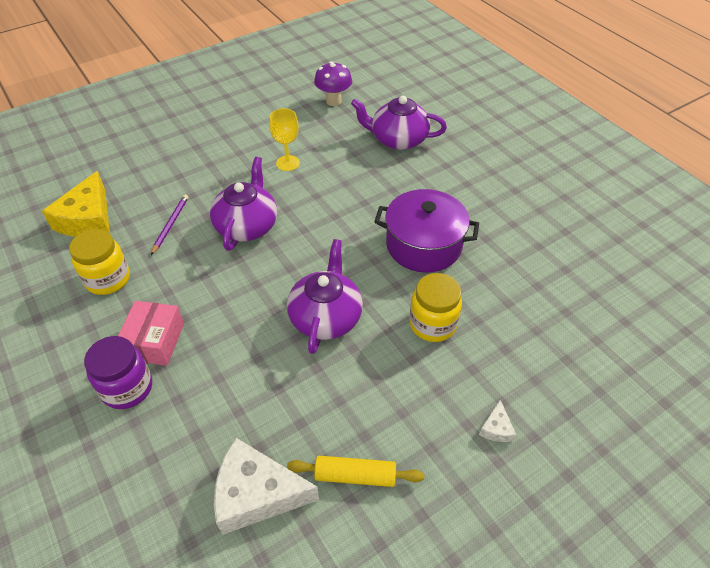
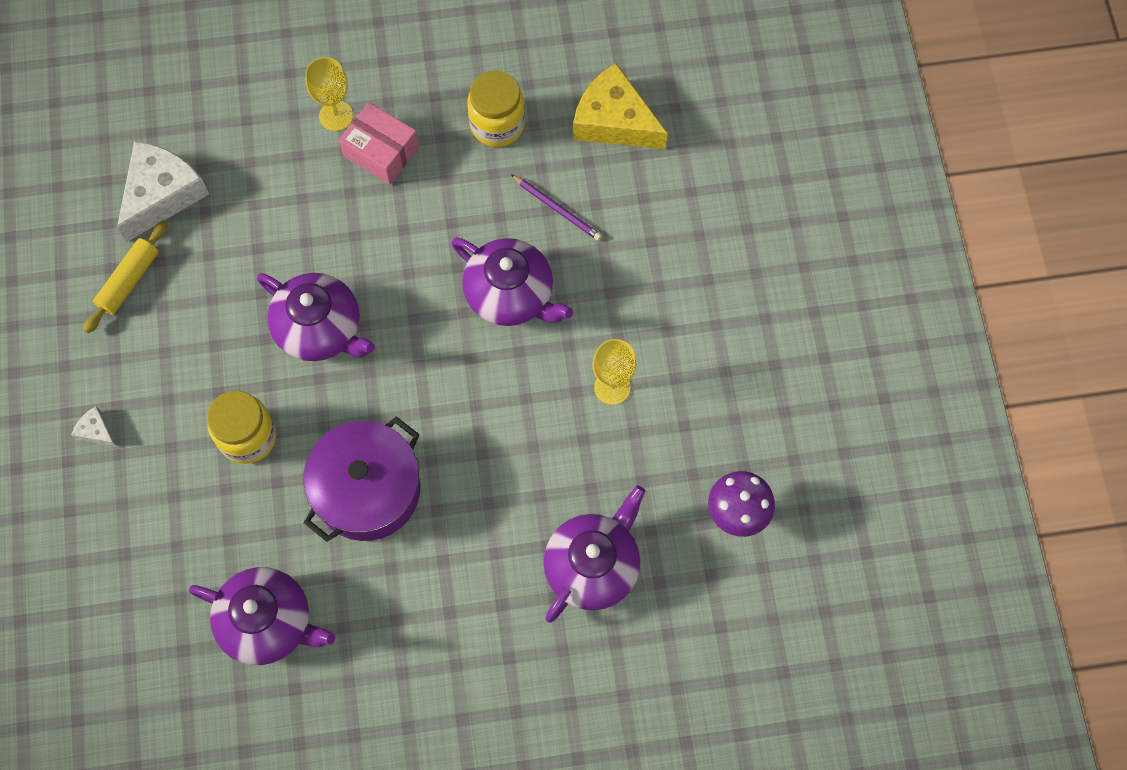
camera: 115 degrees right, 20 degrees up
purple jar [84,336,152,409] -> yellow goblet [305,57,353,131]
none -> purple teapot [189,567,335,665]

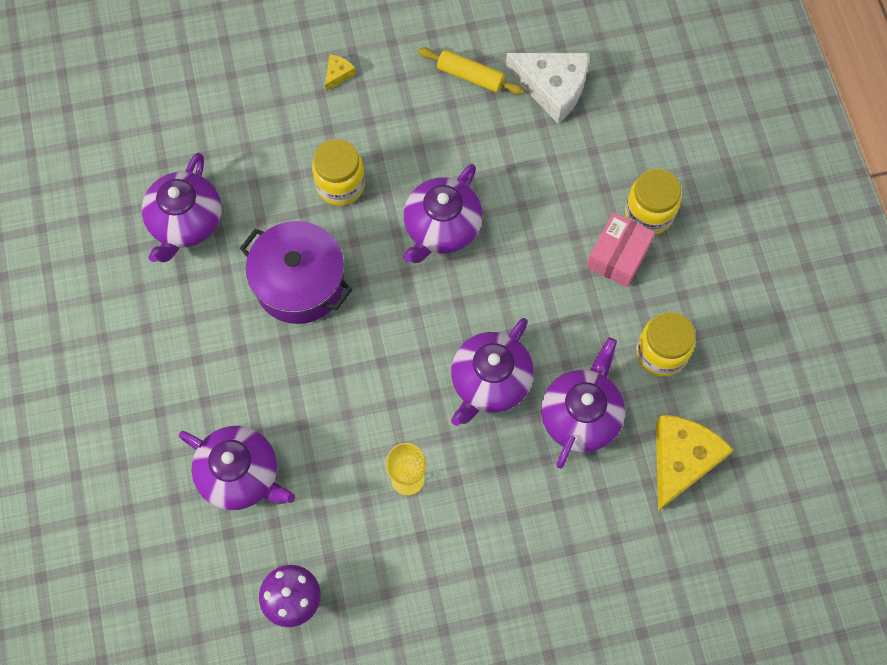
camera: 85 degrees right, 0 degrees up
white cheese [71,406,117,447] -> yellow cheese [325,54,356,91]
yellow goblet [305,57,353,131] -> yellow jar [625,168,681,234]
purple pencil [511,174,602,241] -> purple teapot [541,338,625,469]

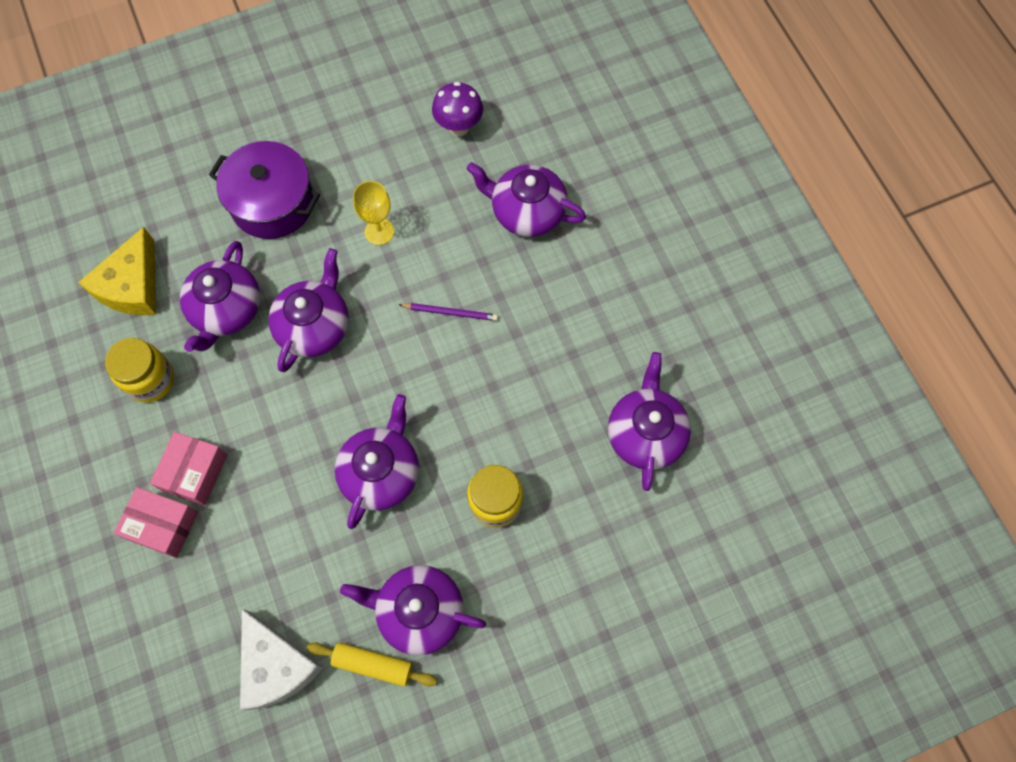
camera: 170 degrees right, 0 degrees up
purple pot [240,221,352,324] -> purple pot moved to [209,141,320,239]
yellow cheese [325,54,356,91] -> none
white cheese [506,53,589,124] -> white cheese turned 135 degrees counterclockwise [240,609,323,710]
yellow jar [625,168,681,234] -> pink box [114,487,198,558]
none -> purple teapot [340,565,486,656]
none -> purple pencil [399,303,498,321]

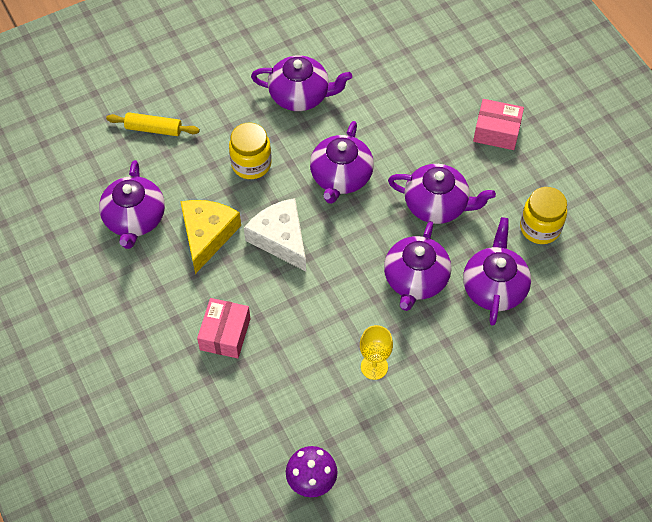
camera: 175 degrees right, 10 degrees down
yellow cheese [78,227,156,315] -> yellow cheese moved to [180,200,241,274]
pink box [150,432,227,506] -> pink box moved to [197,298,250,358]
purple pot [209,141,320,239] -> none
white cheese [240,609,323,710] -> white cheese moved to [244,198,306,271]
yellow rolling pin [307,642,437,686] -> yellow rolling pin moved to [106,112,200,136]
purple pencil [399,303,498,321] -> none
purple teapot [467,162,586,237] -> purple teapot moved to [388,164,496,224]

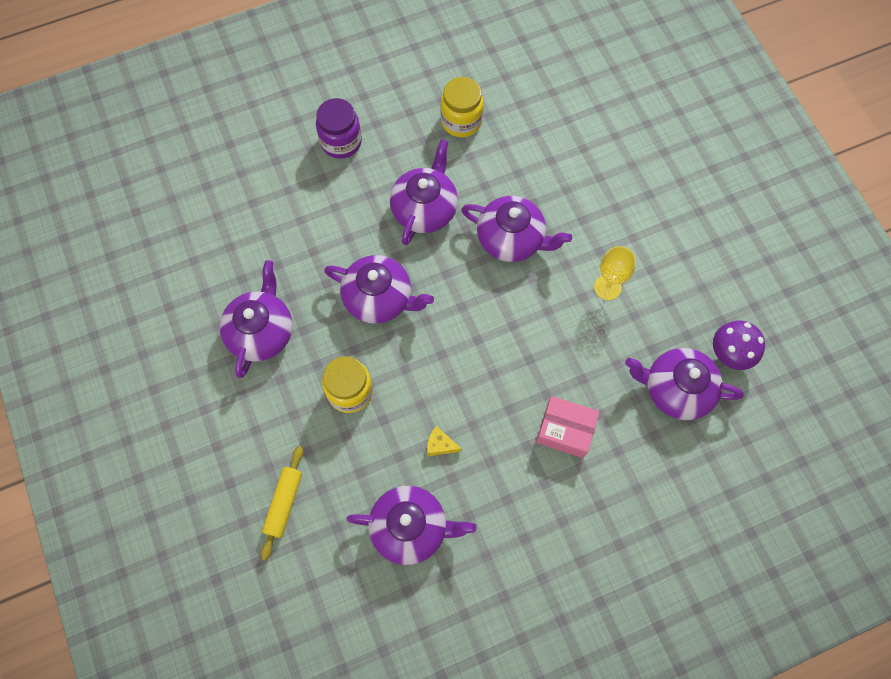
camera: 85 degrees left, 10 degrees up
yellow cheese [180,200,241,274] -> yellow cheese [427,426,462,456], size x0.43
white cheese [244,198,306,271] -> none
purple teapot [463,217,531,326] -> purple teapot moved to [625,348,744,420]
pink box [473,99,524,150] -> purple jar [316,98,362,159]

